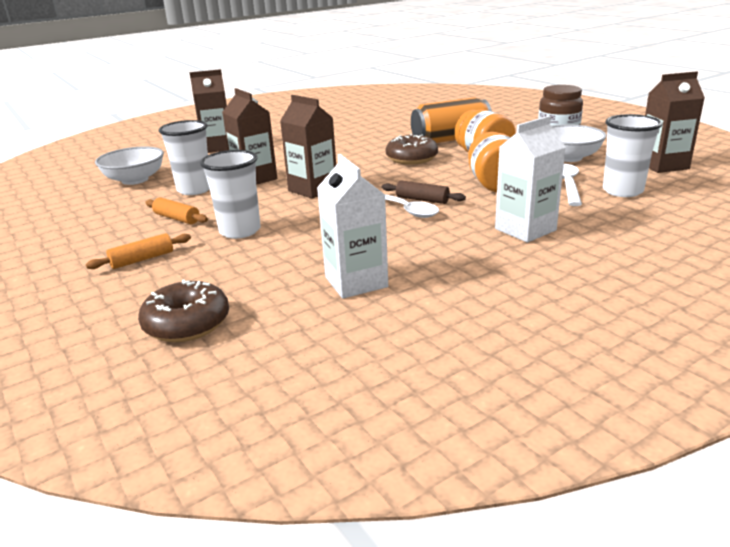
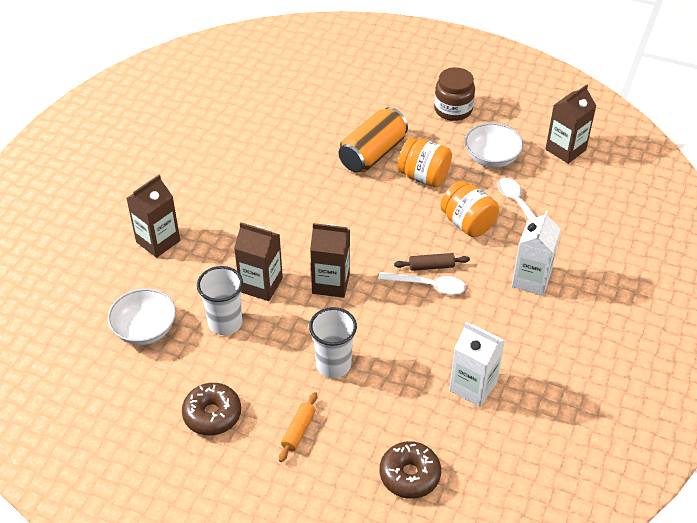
camera: 35 degrees left, 20 degrees up
orange rolling pin [145,198,208,224] -> none
brown donut [386,134,438,165] -> brown donut moved to [182,383,241,436]
white cup [603,114,662,197] -> none

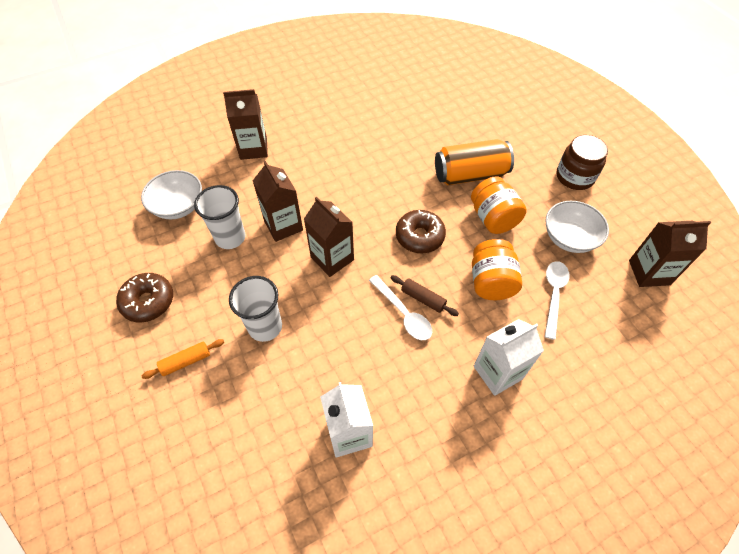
camera: 40 degrees right, 10 degrees up
brown donut [380,441,441,499] -> brown donut moved to [396,210,446,253]

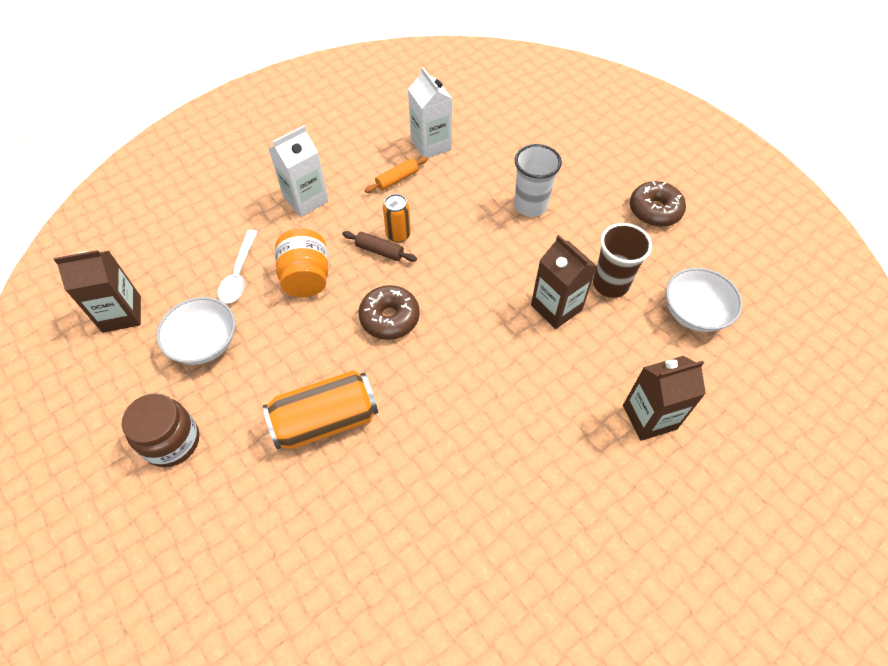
camera: 170 degrees right, 0 degrees up
orange rolling pin [142,339,224,379] -> orange rolling pin moved to [364,156,428,193]
white cup [194,185,245,249] -> brown cup [593,223,652,298]
brown carton [304,196,354,277] -> none
white spoon [369,275,432,340] -> orange can [383,194,411,243]
orange jar [471,176,527,234] -> none

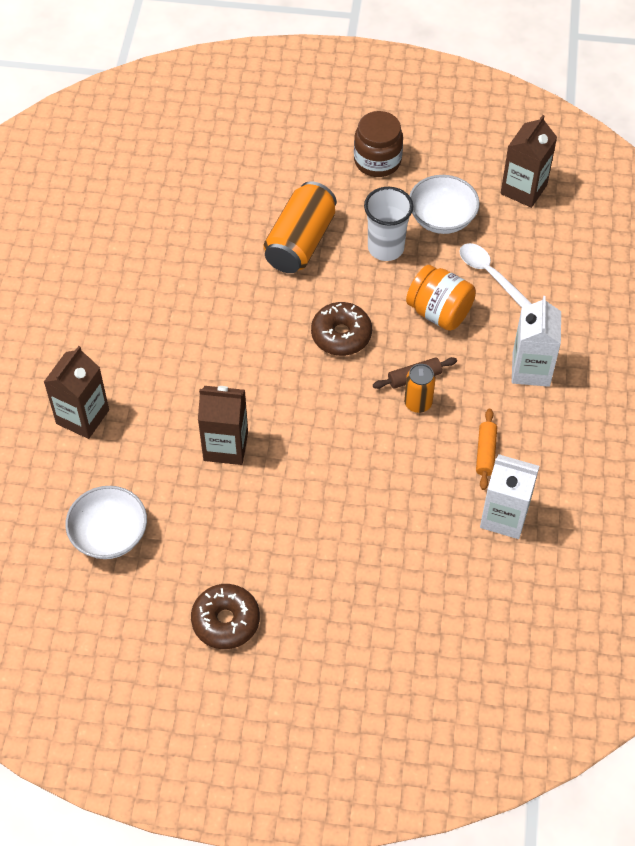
camera: 135 degrees right, 0 degrees up
white cup [514,144,562,217] -> white cup moved to [364,187,413,261]
brown cup [593,223,652,298] -> none

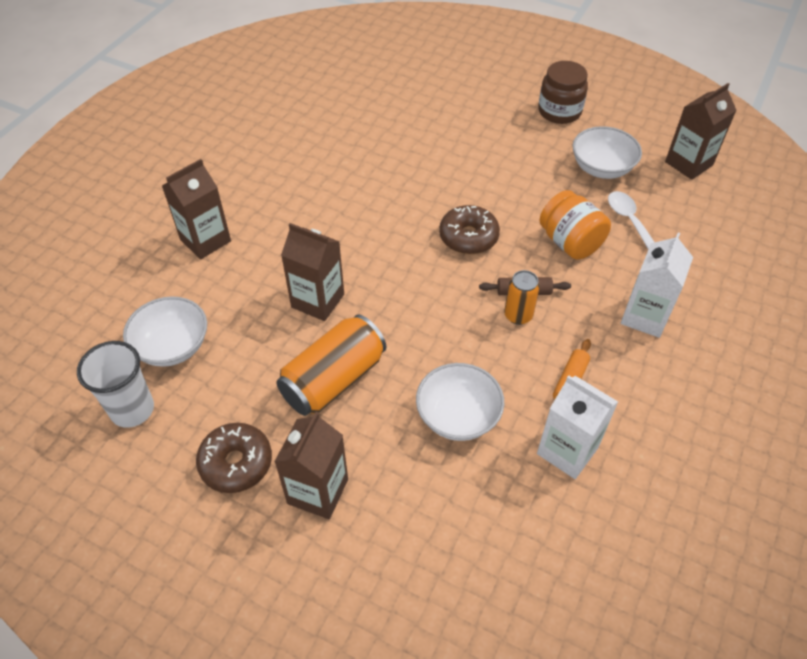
camera: 20 degrees right, 5 degrees down
orange can [264,181,337,273] -> orange can moved to [276,315,386,416]
white cup [364,187,413,261] -> white cup moved to [77,341,154,428]
none -> brown carton [274,412,348,519]
none -> white bowl [416,363,504,441]

